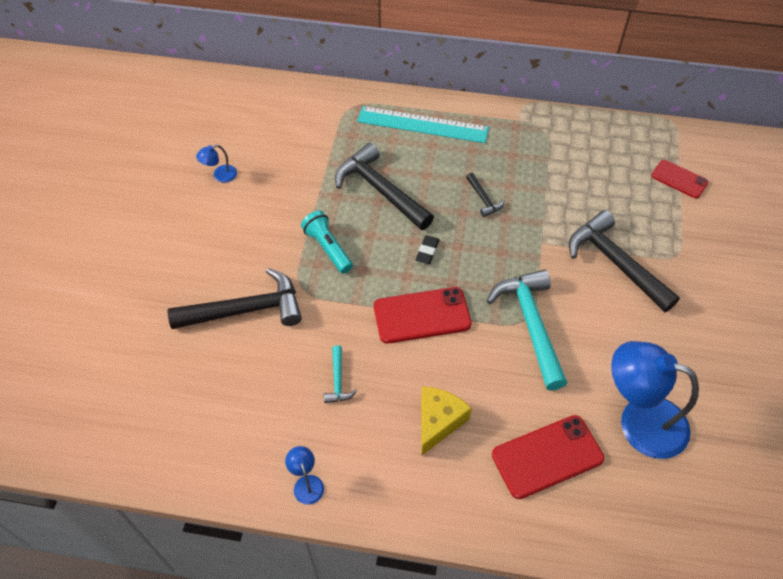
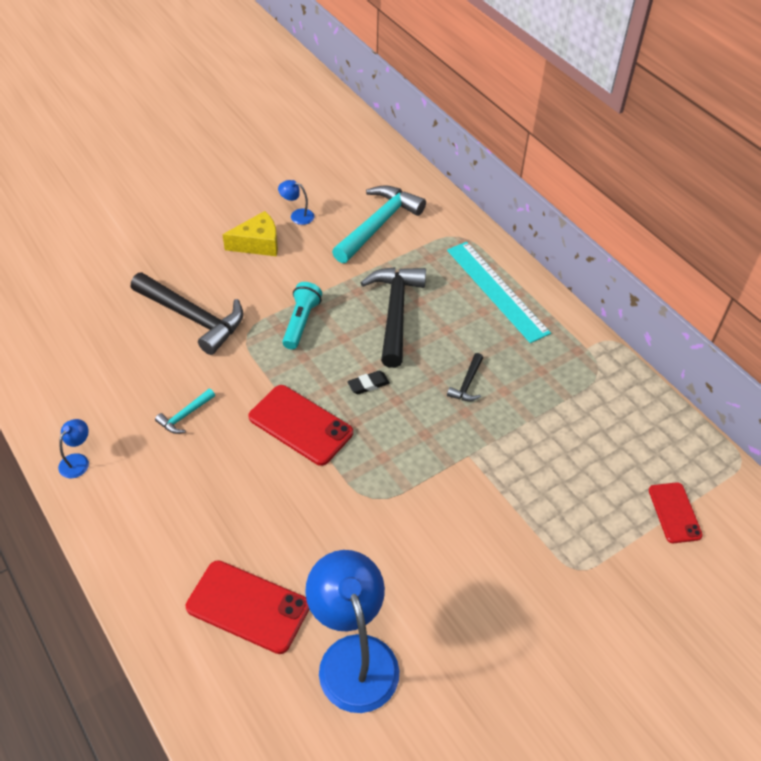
camera: 45 degrees right, 5 degrees down
yellow cheese [421,386,472,455] -> yellow cheese moved to [222,211,278,256]
turquoise hammer [487,270,567,391] -> turquoise hammer moved to [332,185,426,263]
black hammer [569,210,680,312] -> none

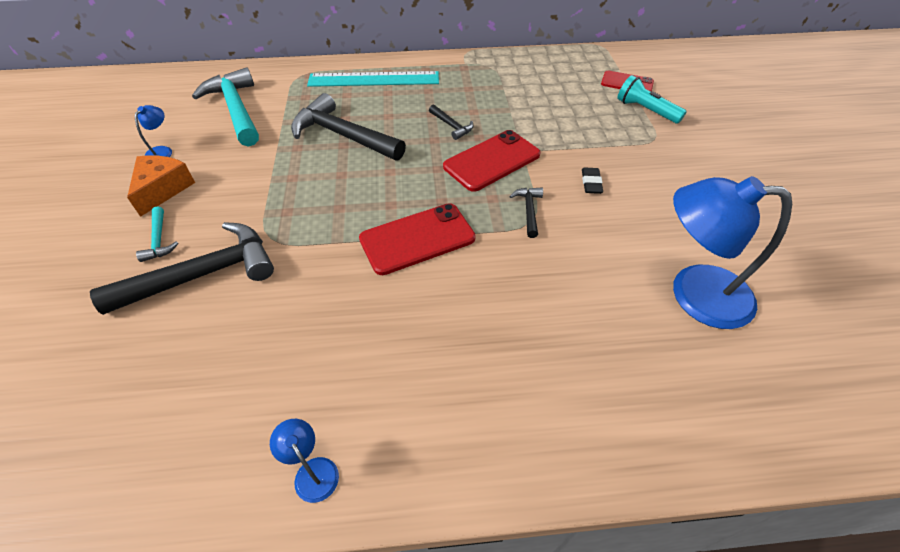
camera: 60 degrees left, 0 degrees up
turquoise hammer [155,389,215,434] -> turquoise hammer moved to [136,206,178,262]
red phone [186,560,309,654] -> red phone moved to [443,130,541,192]
yellow cheese [222,211,278,256] -> orange cheese [127,155,195,217]
blue lamp [278,180,314,225] -> blue lamp turned 150 degrees clockwise [135,105,172,157]
turquoise flashlight [282,282,322,350] -> turquoise flashlight moved to [617,75,687,124]
black eraser [347,371,390,394] -> black eraser moved to [582,168,603,194]
none -> black hammer [509,187,543,238]

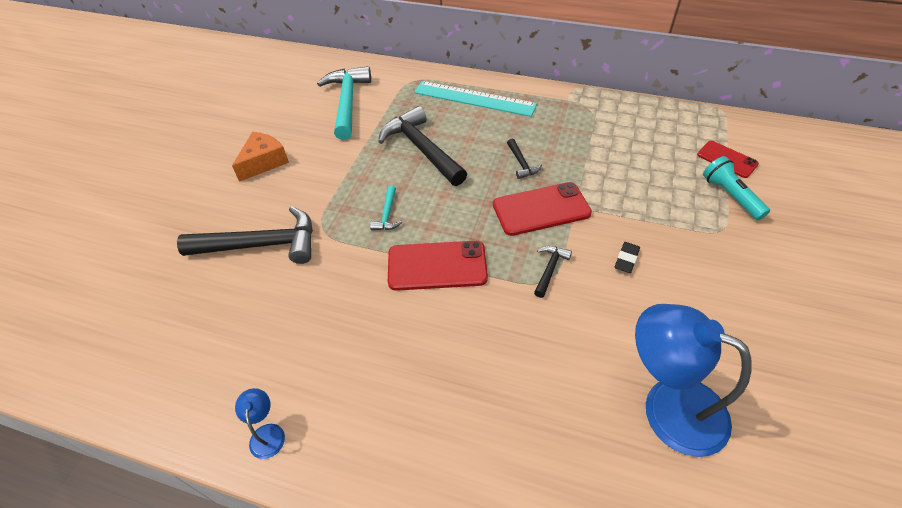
camera: 25 degrees right, 0 degrees up
blue lamp [135,105,172,157] -> none
turquoise hammer [136,206,178,262] -> turquoise hammer moved to [370,185,402,230]

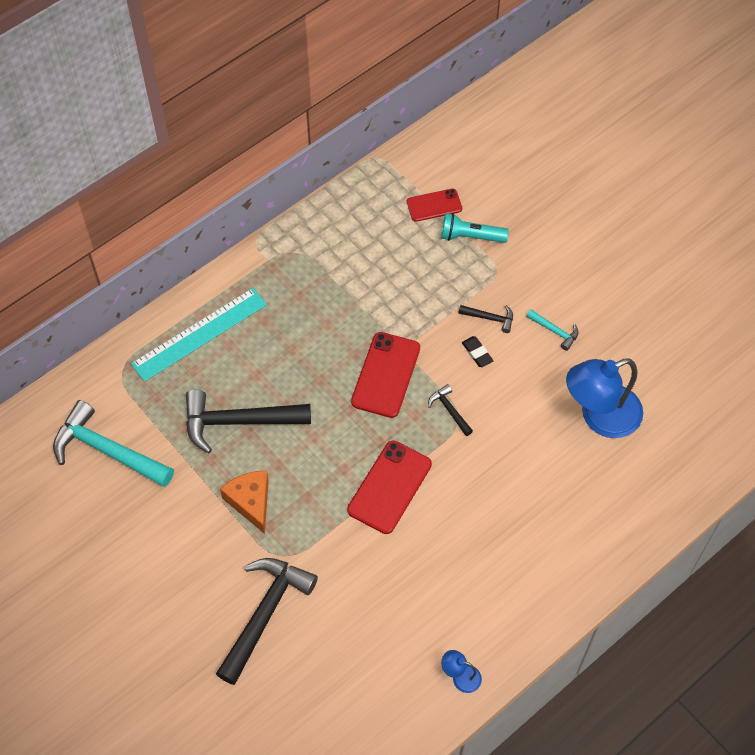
camera: 60 degrees left, 10 degrees up
orange cheese [232,132,289,182] -> orange cheese moved to [220,470,269,534]
turquoise hammer [370,185,402,230] -> turquoise hammer moved to [526,309,579,351]
black hammer [507,138,542,179] -> black hammer moved to [459,305,513,333]

